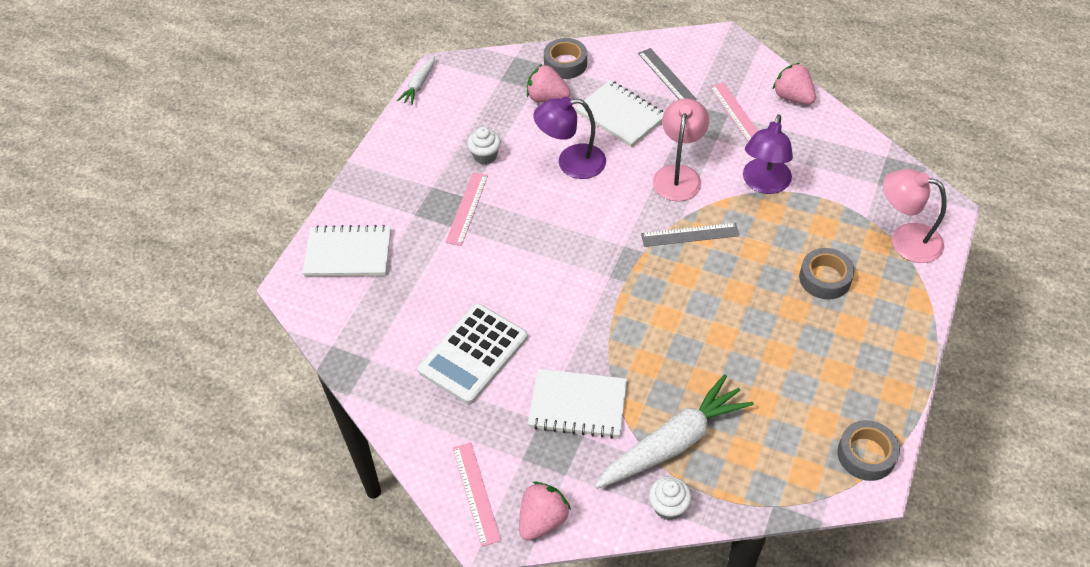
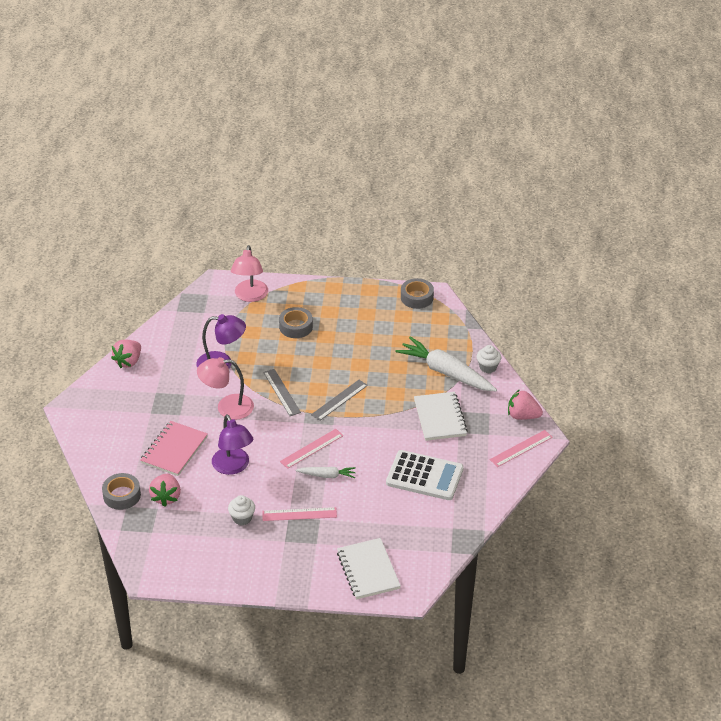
camera: 110 degrees left, 10 degrees down
white carrot [397,56,435,105] -> white carrot moved to [296,467,356,478]
white notebook [575,80,664,147] -> pink notebook [140,421,208,476]
grey ruler [638,48,697,100] -> grey ruler moved to [311,380,368,421]
pink ruler [710,82,758,142] -> pink ruler moved to [280,429,344,469]

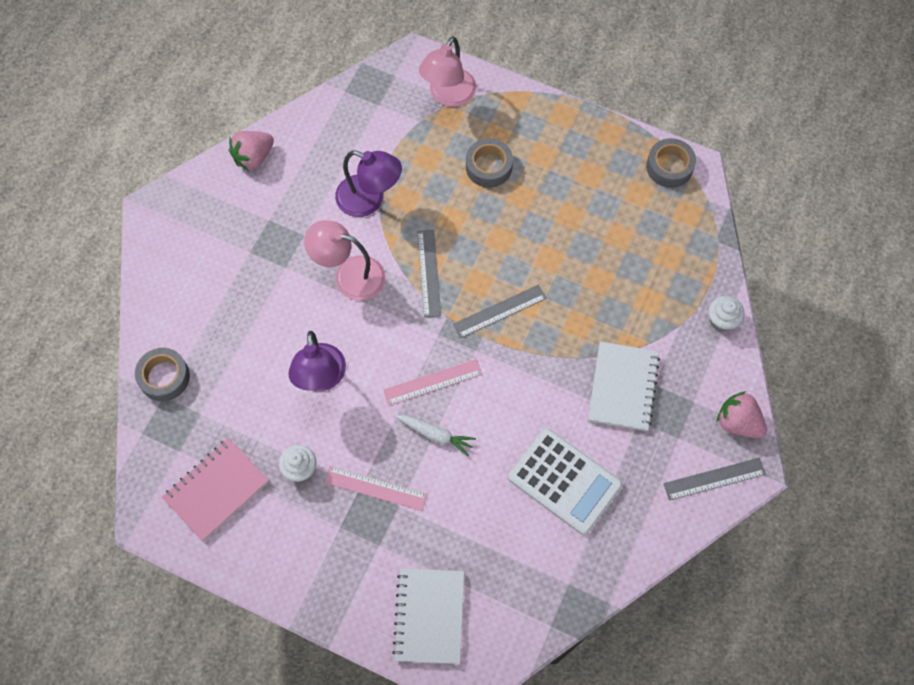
camera: 20 degrees right, 25 degrees up
pink notebook [140,421,208,476] -> pink notebook moved to [162,438,269,542]
pink strawberry [149,474,181,507] -> none
white carrot [395,336,497,392] -> none
pink ruler [490,430,553,467] -> grey ruler [663,458,766,501]

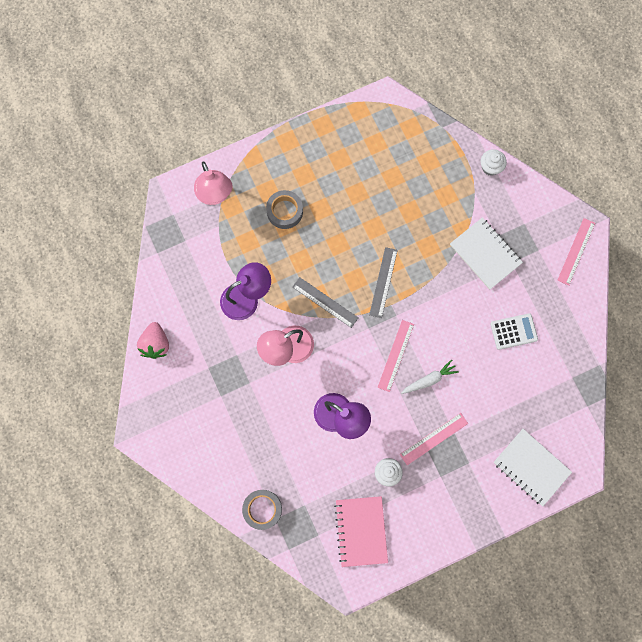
camera: 50 degrees left, 10 degrees up
white calculator [508,428,622,535] -> white calculator [490,313,538,350], size x0.61
grey tape [646,138,696,188] -> none
grey ruler [663,458,766,501] -> pink ruler [557,218,595,286]
pink strawberry [716,391,767,438] -> none

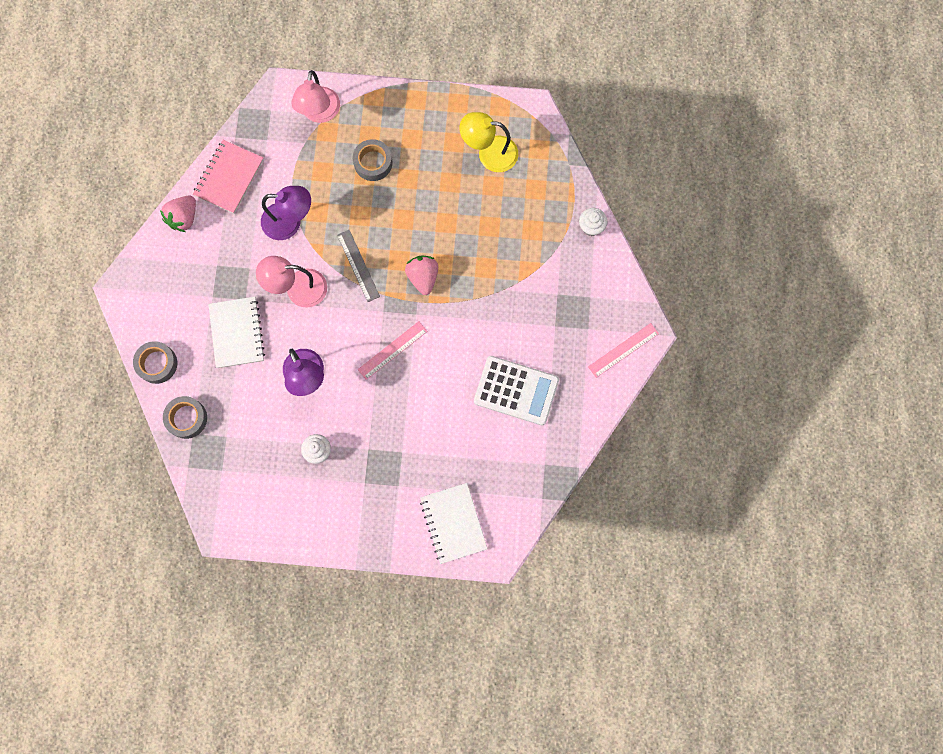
camera: 30 degrees right, 0 degrees up
pink notebook [334,496,388,567] -> pink notebook moved to [193,140,264,214]
grey ruler [369,247,398,318] -> pink strawberry [405,255,438,295]
pink ruler [400,413,468,465] -> none
white carrot [401,359,459,394] -> none
white notebook [450,217,523,290] -> white notebook moved to [208,297,265,368]
white calculator [490,313,538,350] -> white calculator [474,356,559,425], size x1.65
none -> grey tape [133,341,177,384]
none -> yellow lamp [460,112,518,172]

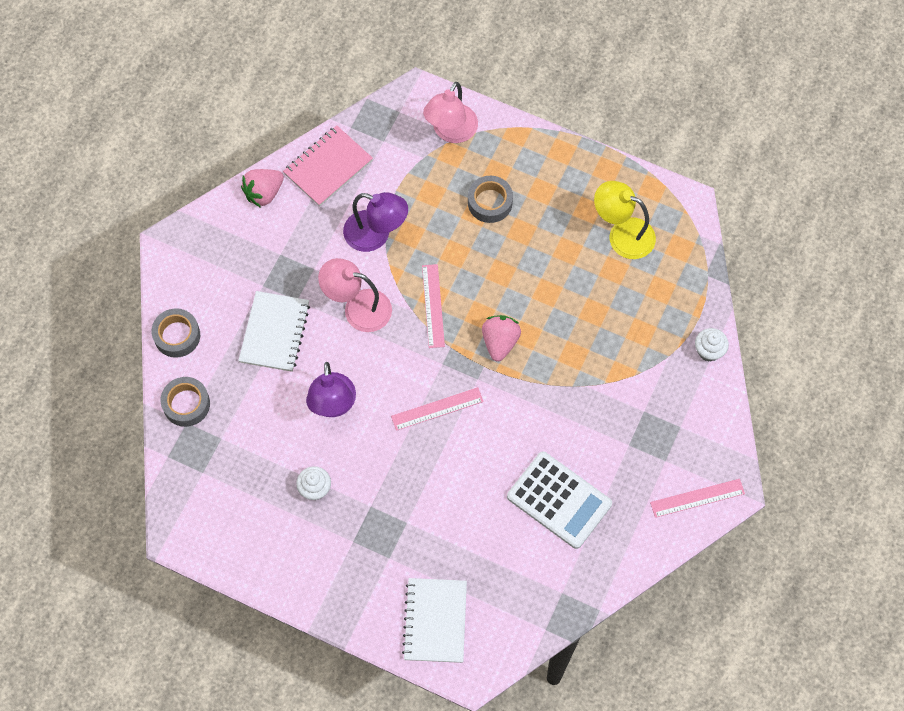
camera: 20 degrees right, 10 degrees down
grey ruler [337,230,380,302] -> pink ruler [422,264,445,348]

